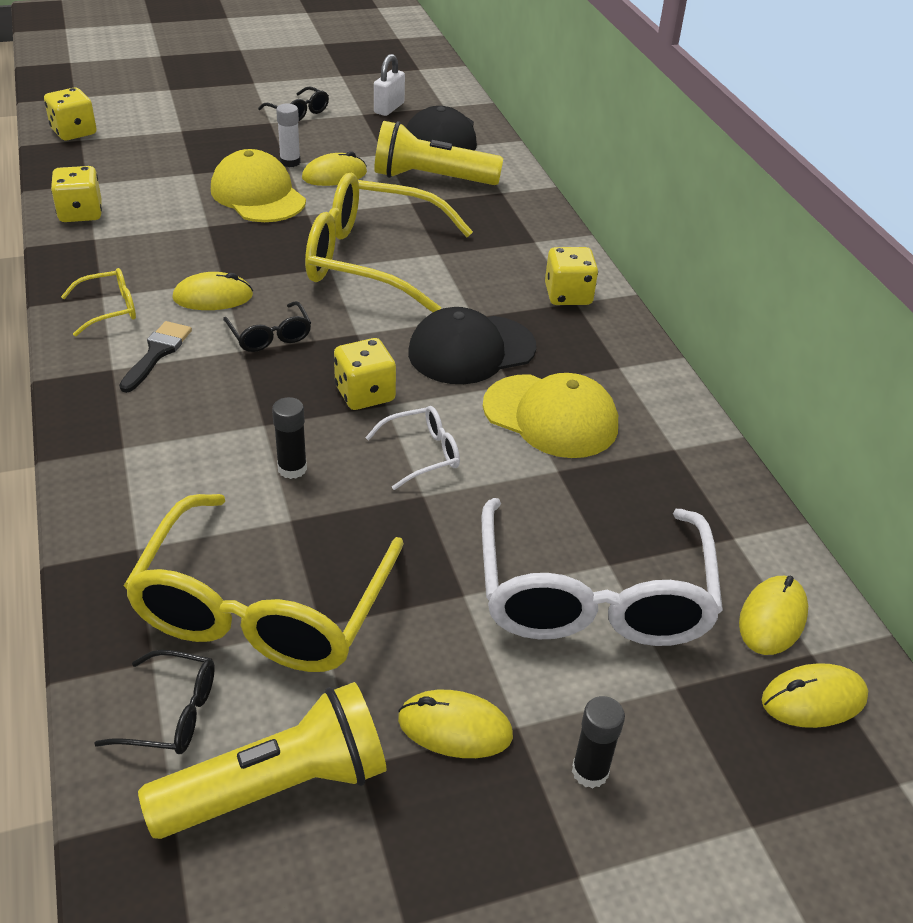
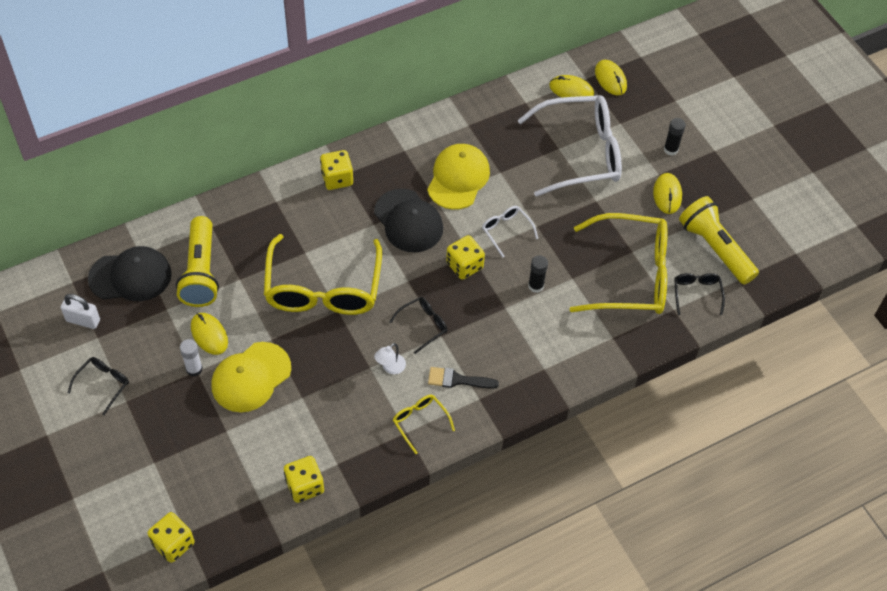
camera: 100 degrees left, 15 degrees up
yellow mouse [172,272,253,310] -> white lamp [374,343,406,374]

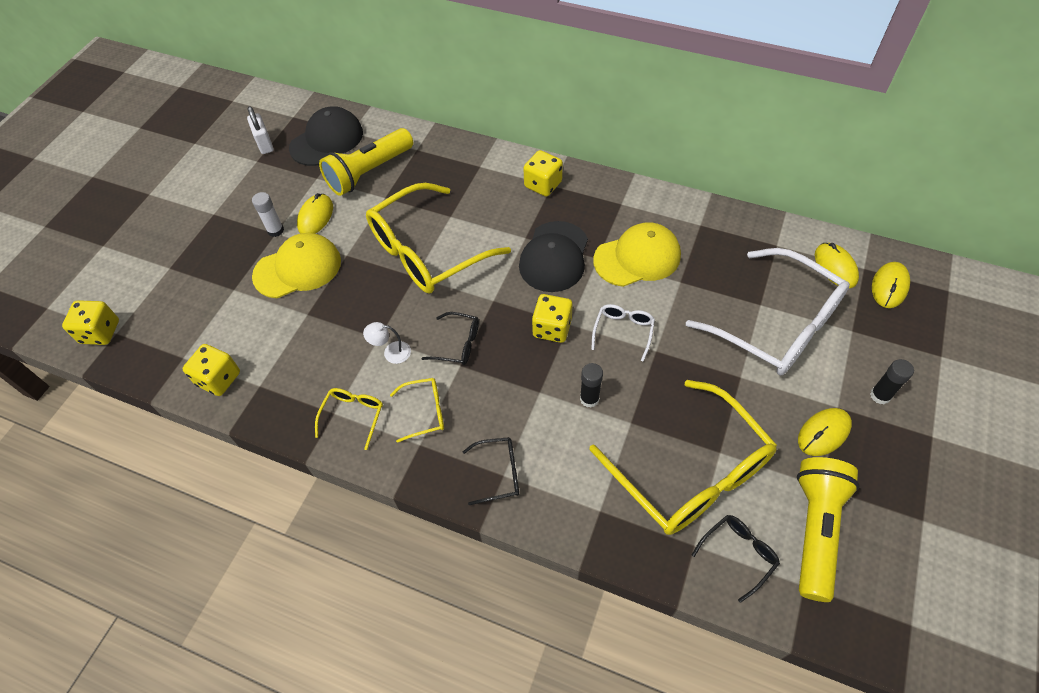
camera: 55 degrees right, 0 degrees up
black glasses [68,357,129,415] -> black glasses moved to [463,437,519,505]
black cap [88,246,172,301] -> black cap turned 90 degrees counterclockwise [289,106,363,166]
yellow cap [211,342,291,412] -> yellow cap turned 150 degrees clockwise [252,233,341,298]
black brush [428,367,499,389] -> yellow glasses [390,378,444,443]

